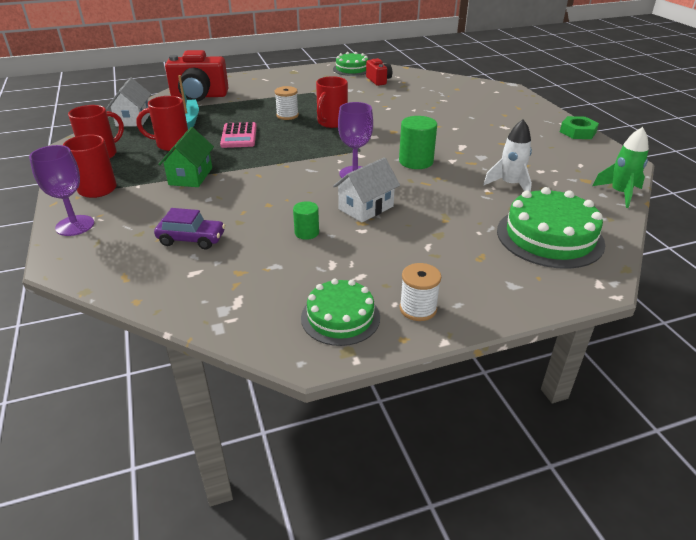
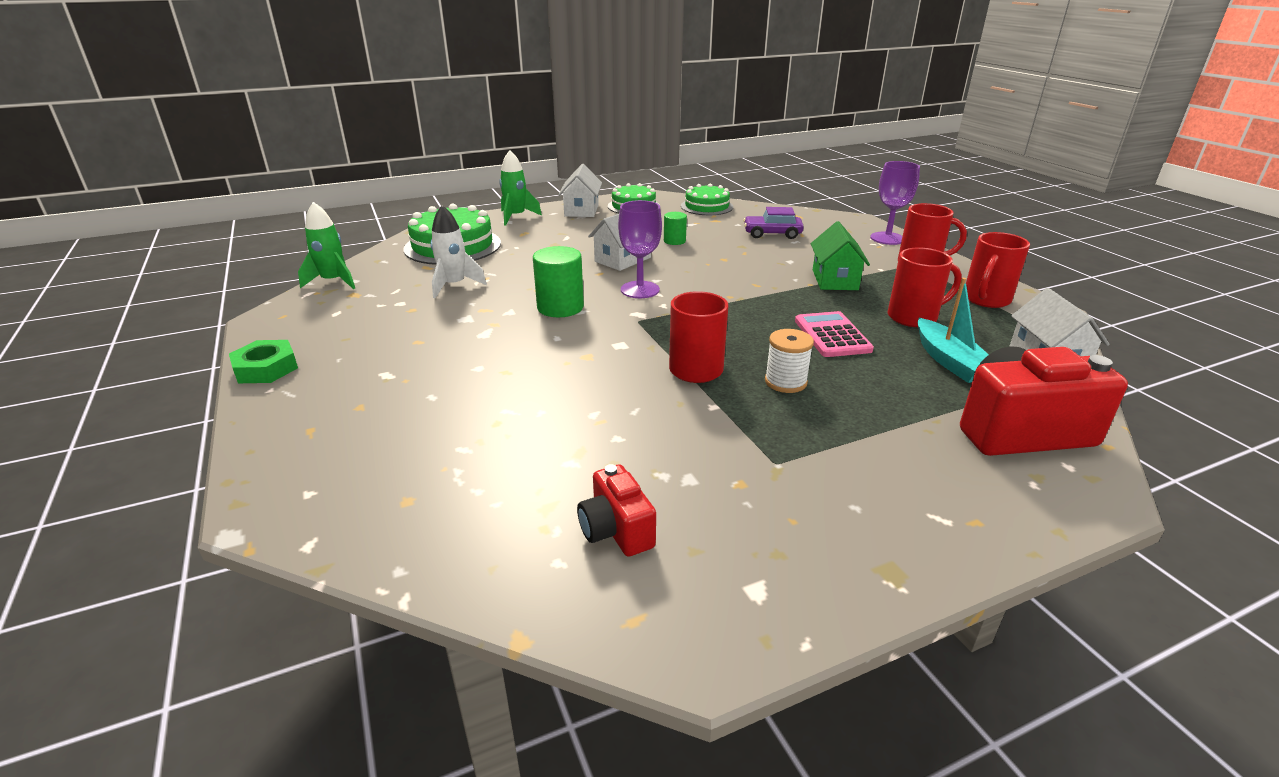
camera: 175 degrees right, 5 degrees down
green cake [333,52,368,76] -> green cake moved to [681,183,733,215]
white spool [400,263,441,321] -> white house [558,164,602,217]
none -> green rocket [499,150,542,225]

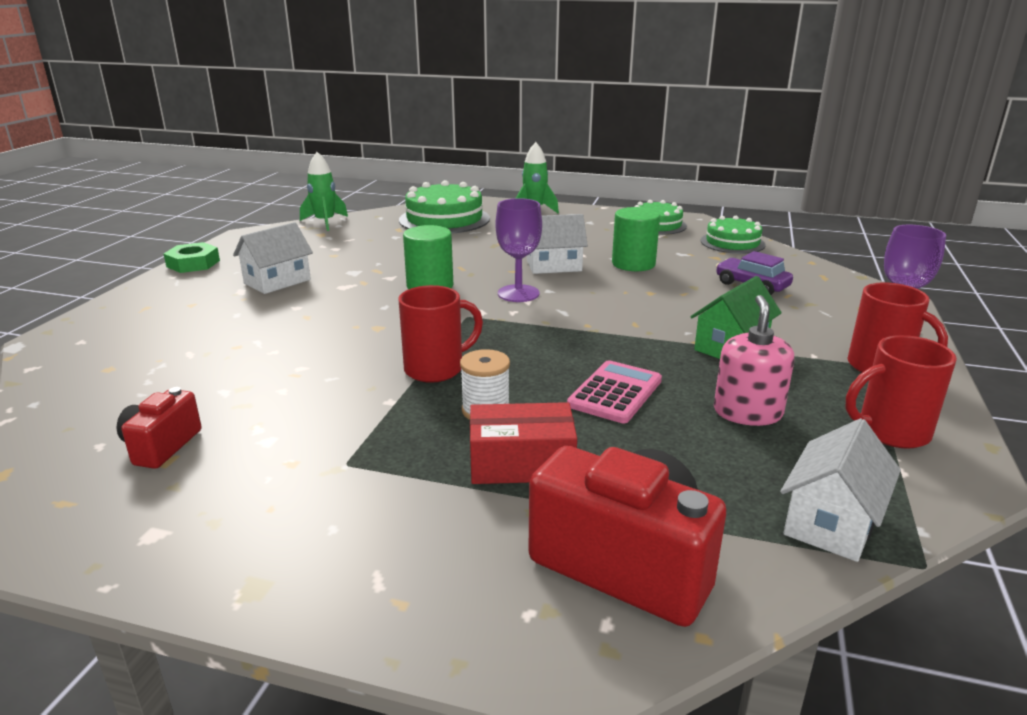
camera: 40 degrees right, 5 degrees down
white rocket [430,205,487,298] -> none
white house [558,164,602,217] -> white house moved to [233,222,313,294]
green cylinder [664,212,687,245] -> green cylinder [612,207,660,271], size x1.71
red mug [888,247,962,327] -> pink soap dispenser [714,295,794,426]
turquoise boat [918,278,988,383] -> none
none -> red box [470,402,577,484]

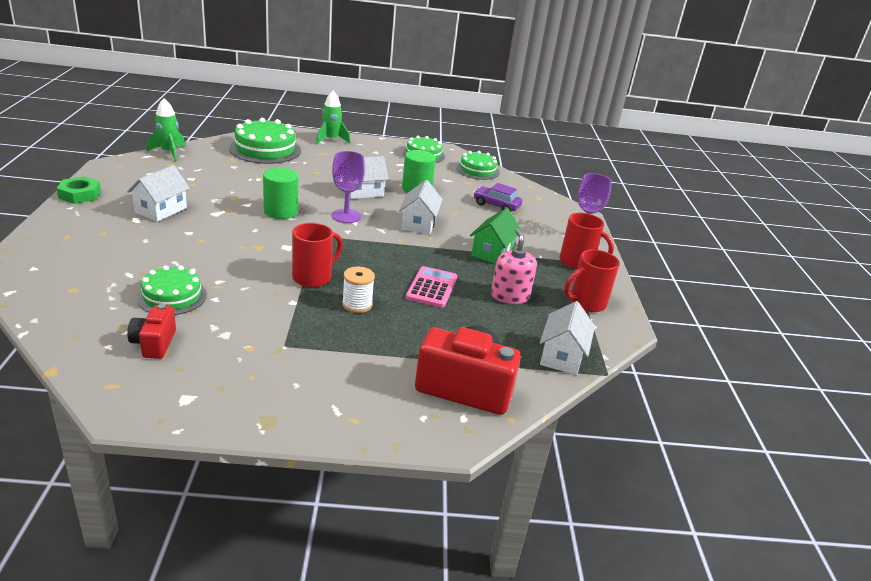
camera: 20 degrees left, 5 degrees up
red box [470,402,577,484] -> none
none -> green cake [137,265,207,315]
none -> white house [399,180,443,235]

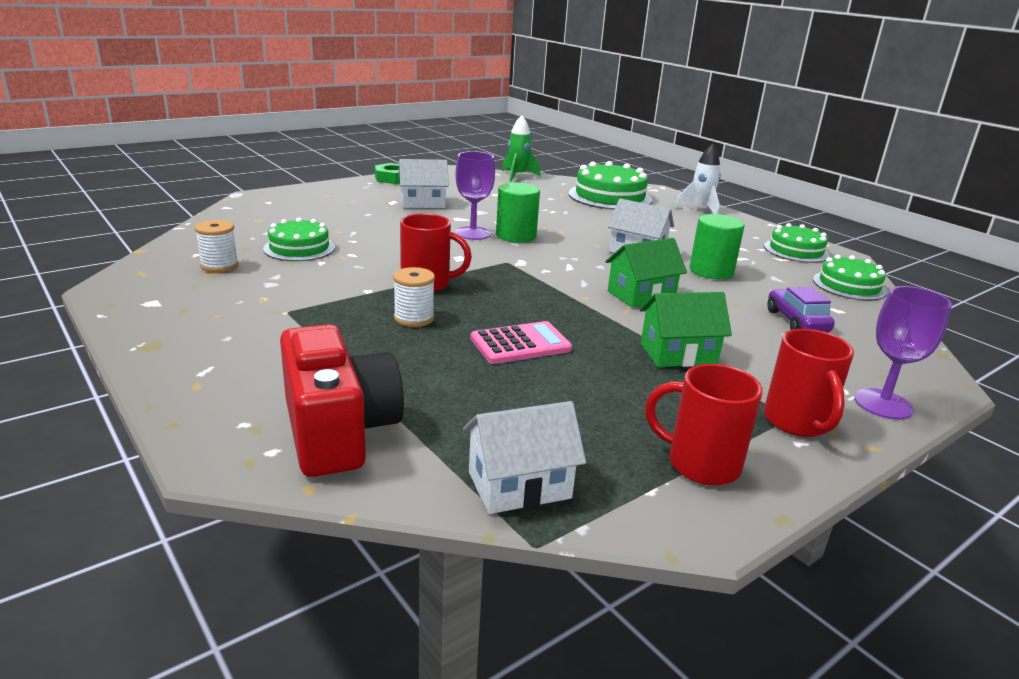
camera: 55 degrees right, 5 degrees down
red camera [127,304,176,359] -> white spool [195,220,239,272]
green rocket [316,91,350,144] -> white rocket [675,144,721,214]
purple goblet [332,151,365,223] -> purple goblet moved to [455,151,495,240]
white house [399,180,443,235] -> green house [605,238,687,308]
pink soap dispenser [491,228,537,304] -> none

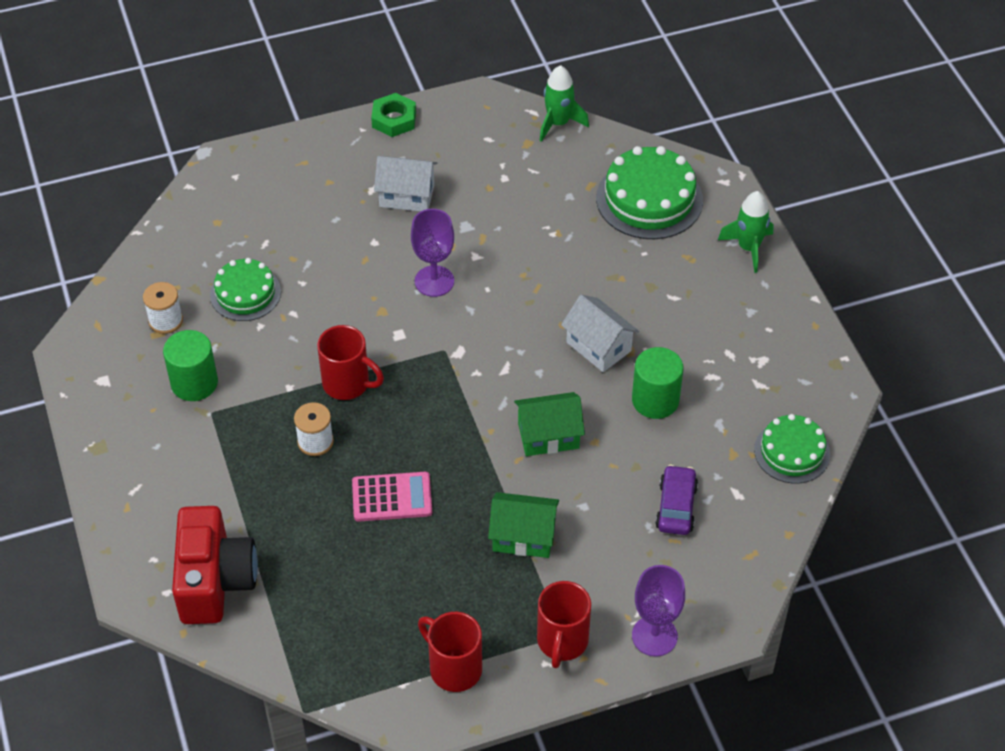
camera: 20 degrees right, 25 degrees up
white house [463,401,586,514] -> none
green cylinder [496,182,540,243] -> green cylinder moved to [163,330,218,401]
white rocket [675,144,721,214] -> green rocket [718,191,774,273]
green cake [764,223,829,263] -> none

